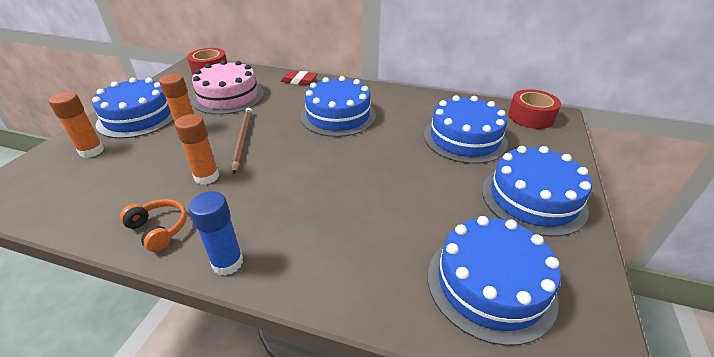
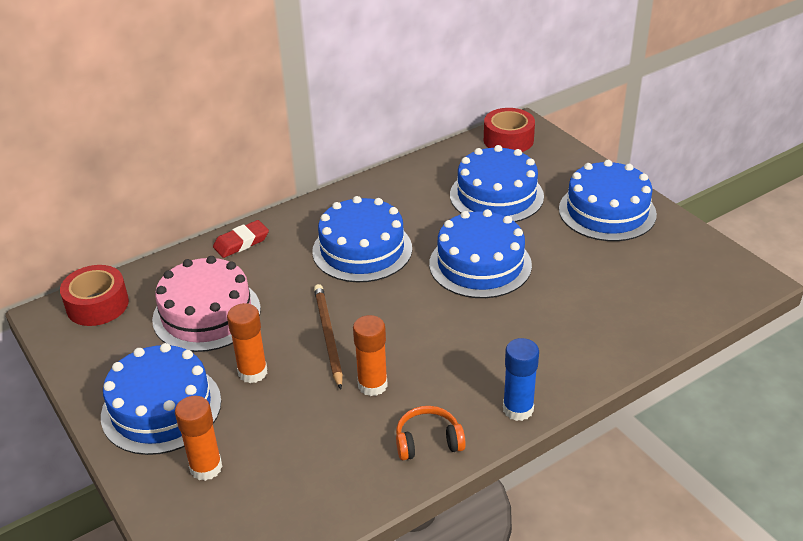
camera: 50 degrees left, 0 degrees up
brown pencil [232,108,252,174] -> brown pencil turned 45 degrees clockwise [314,284,343,389]
blue cake [428,216,561,346] -> blue cake moved to [429,209,532,298]

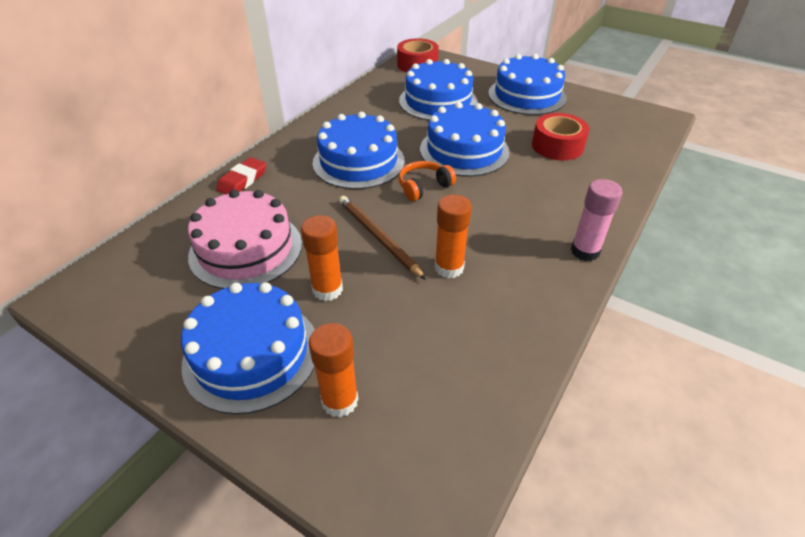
camera: 25 degrees left, 5 degrees up
red tape [60,265,129,326] -> red tape moved to [532,113,589,161]
orange headphones [396,406,466,460] -> orange headphones moved to [399,161,456,201]
blue glue stick [503,338,539,421] -> pink glue stick [571,179,622,261]

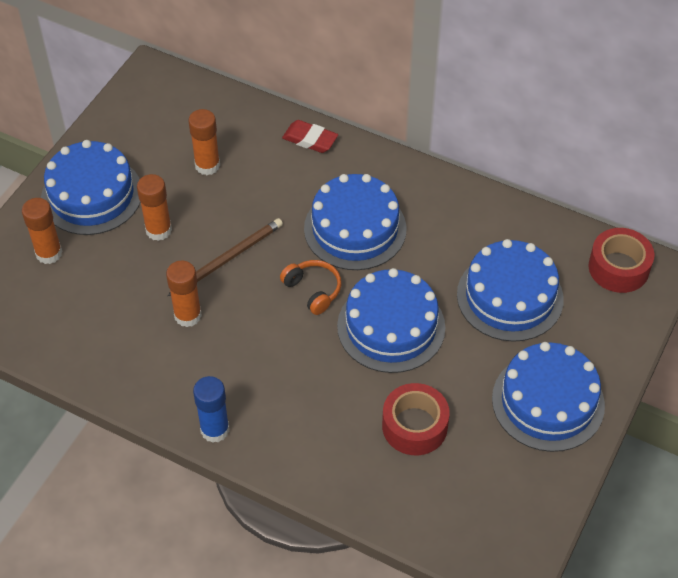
camera: 85 degrees right, 10 degrees up
pink cake [188,190,302,289] -> orange glue stick [188,109,220,175]
pink glue stick [571,179,622,261] -> blue glue stick [193,376,229,443]

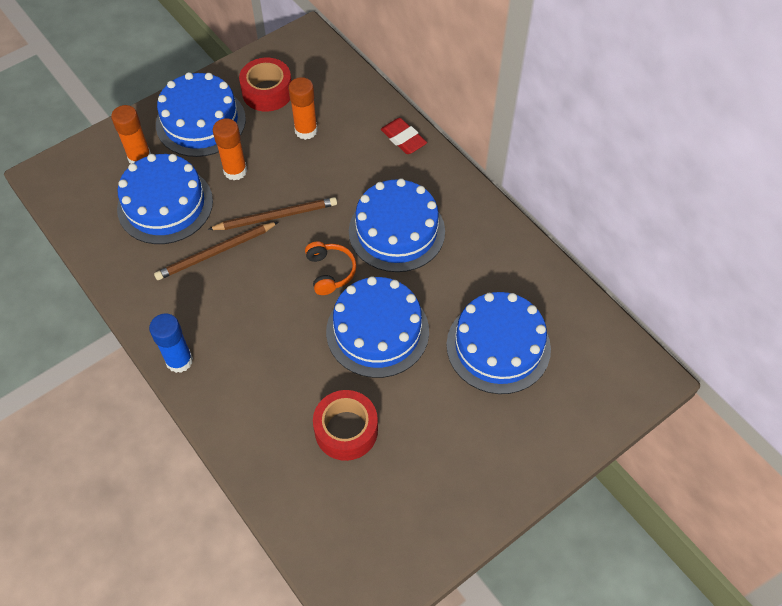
camera: 25 degrees right, 5 degrees up
orange glue stick [166,261,202,327] -> brown pencil [154,222,278,280]
blue cake [492,342,605,452] -> blue cake moved to [117,154,213,244]
red tape [589,228,654,293] -> red tape moved to [239,58,292,112]

